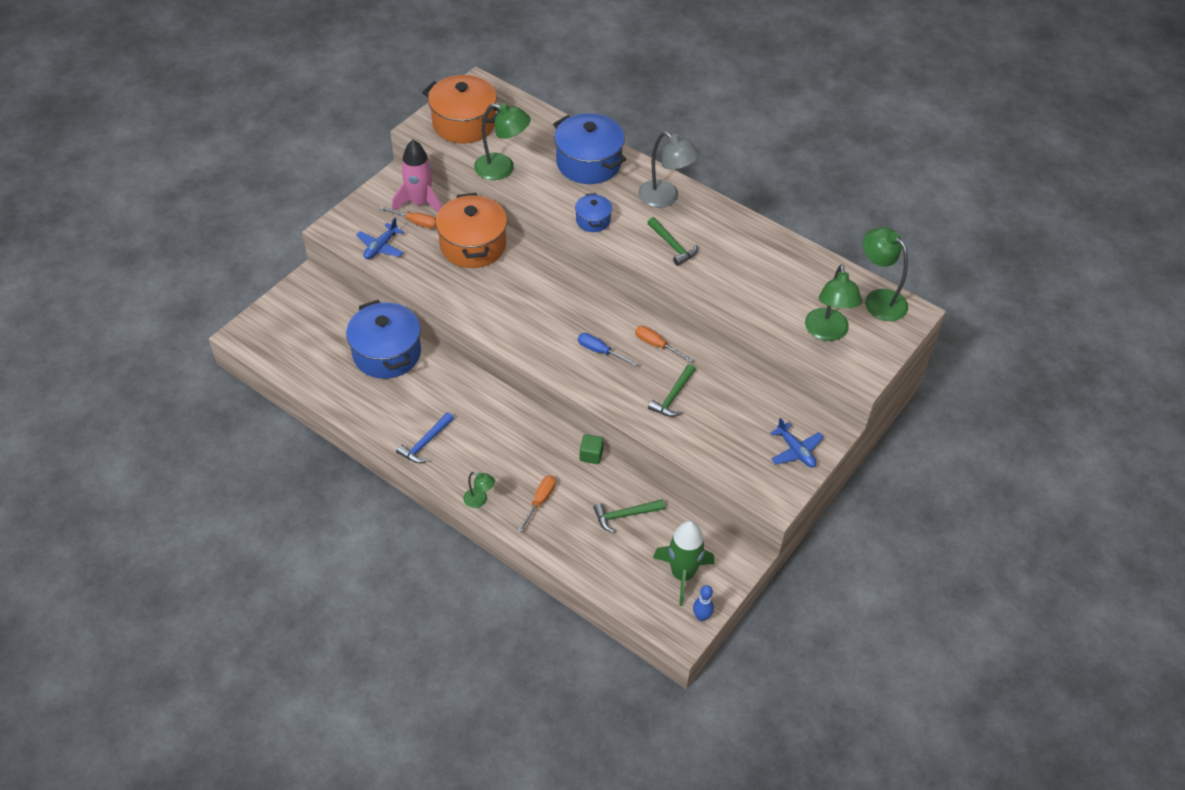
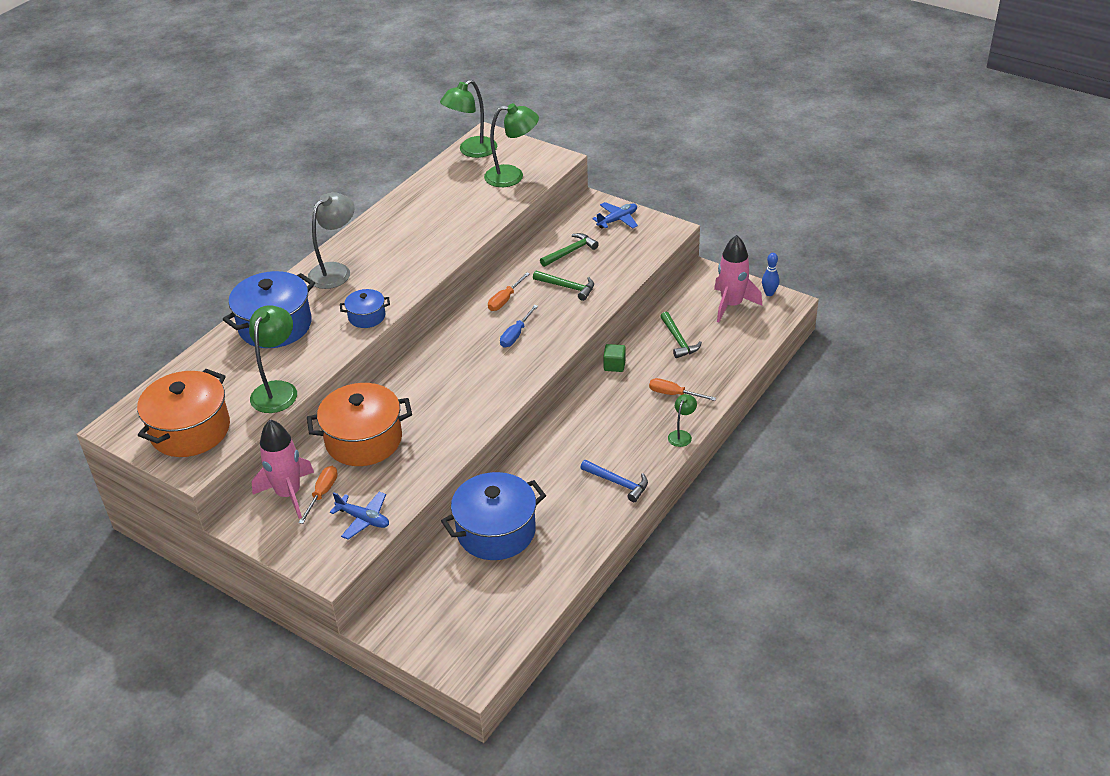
camera: 90 degrees left, 10 degrees down
green hammer [647,217,698,266] -> green hammer moved to [540,233,599,267]
green rocket [653,521,714,606] -> pink rocket [714,235,762,322]

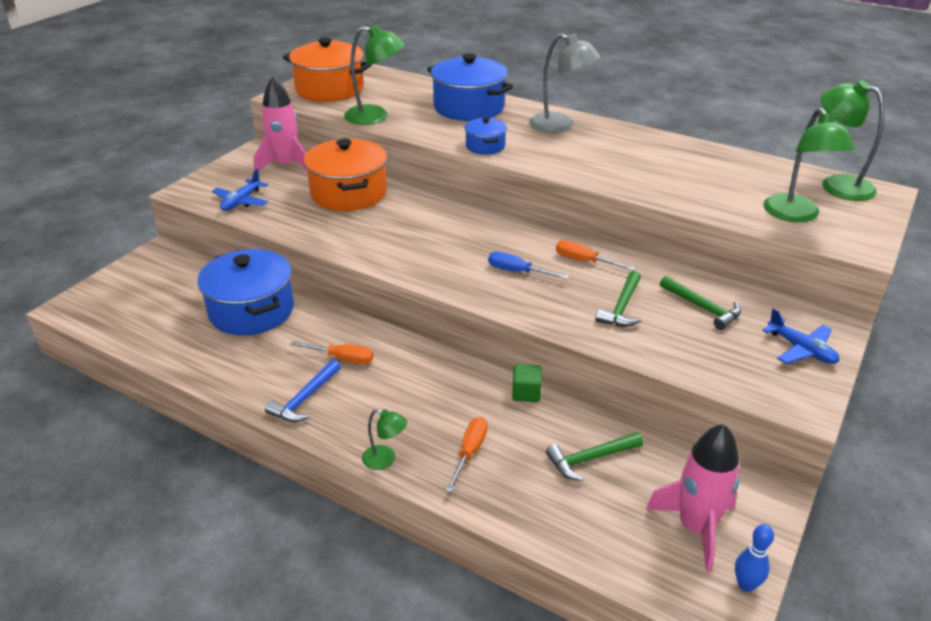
camera: 85 degrees right, 5 degrees down
orange screwdriver [298,466,338,524] -> orange screwdriver moved to [290,341,373,364]

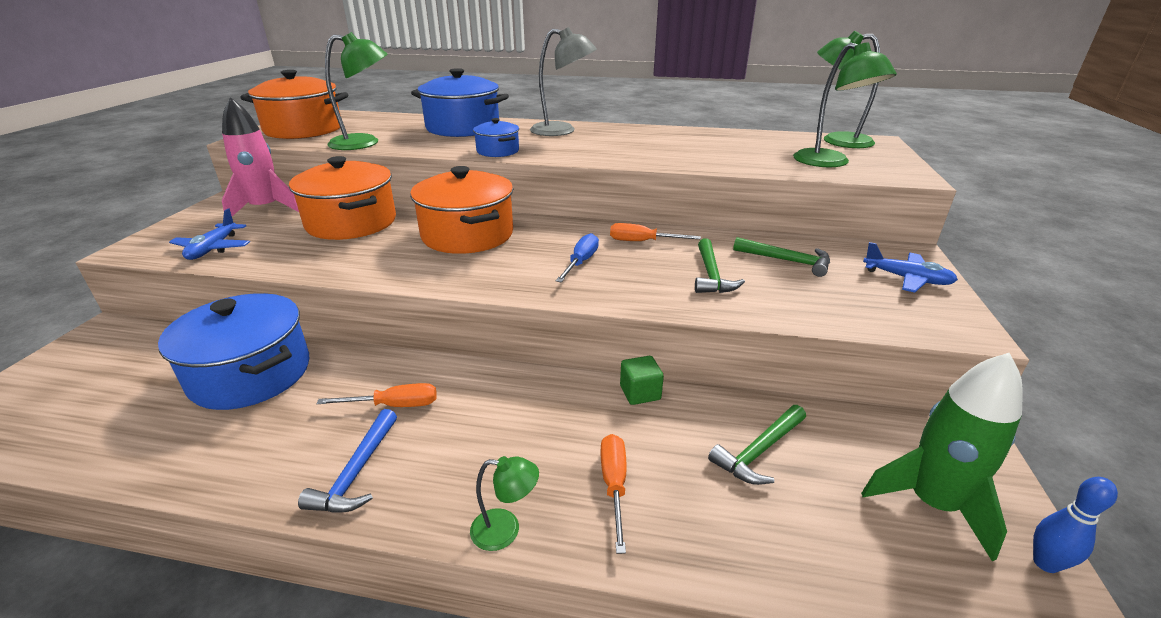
camera: 20 degrees left, 5 degrees down
blue screwdriver [488,252,569,279] -> blue screwdriver turned 105 degrees clockwise [556,233,599,282]
pink rocket [646,424,740,572] -> green rocket [861,353,1023,561]
none -> orange pot [410,166,513,254]

